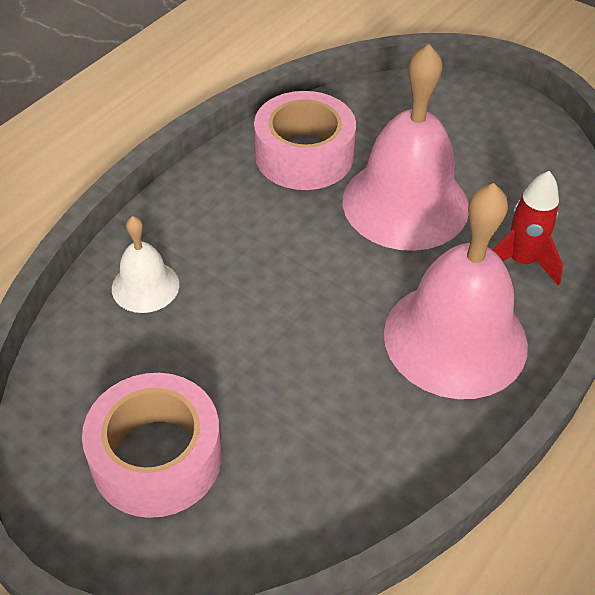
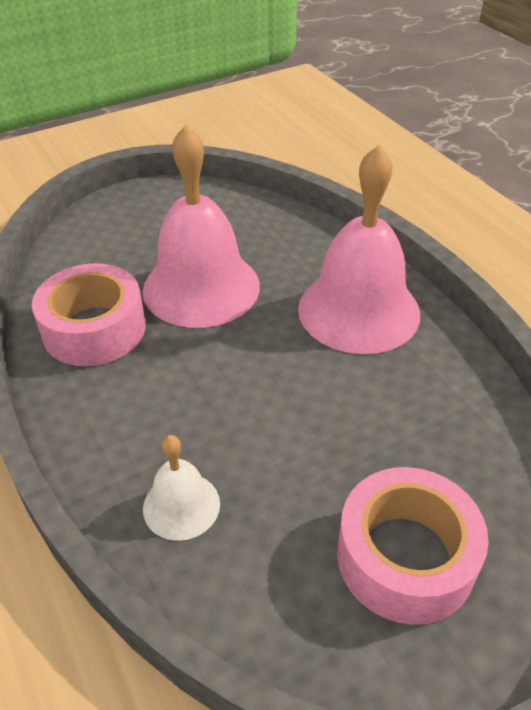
camera: 65 degrees left, 5 degrees down
red rocket [492,171,563,285] -> none

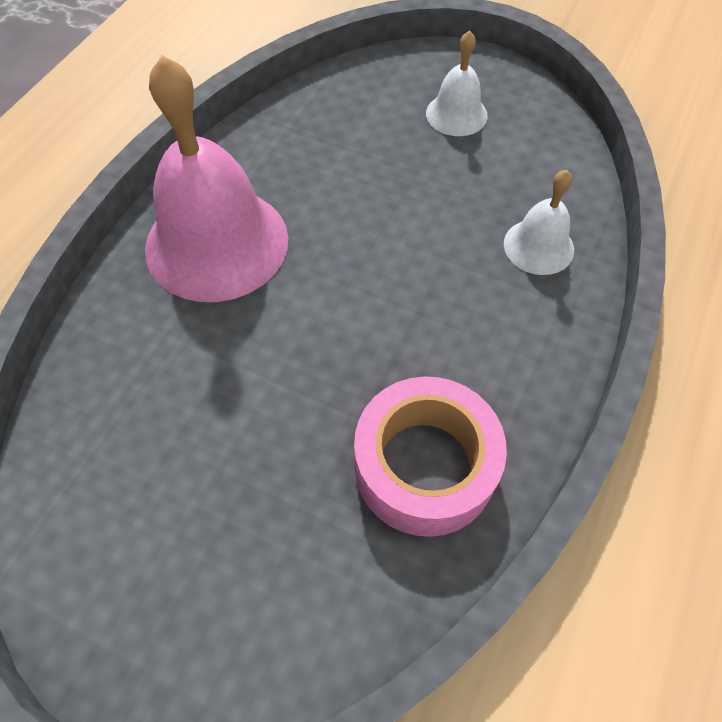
camera: 125 degrees left, 15 degrees up
pink bell [143,124,260,328] -> none
pink tape [337,467,489,625] -> white bell [426,30,488,136]

